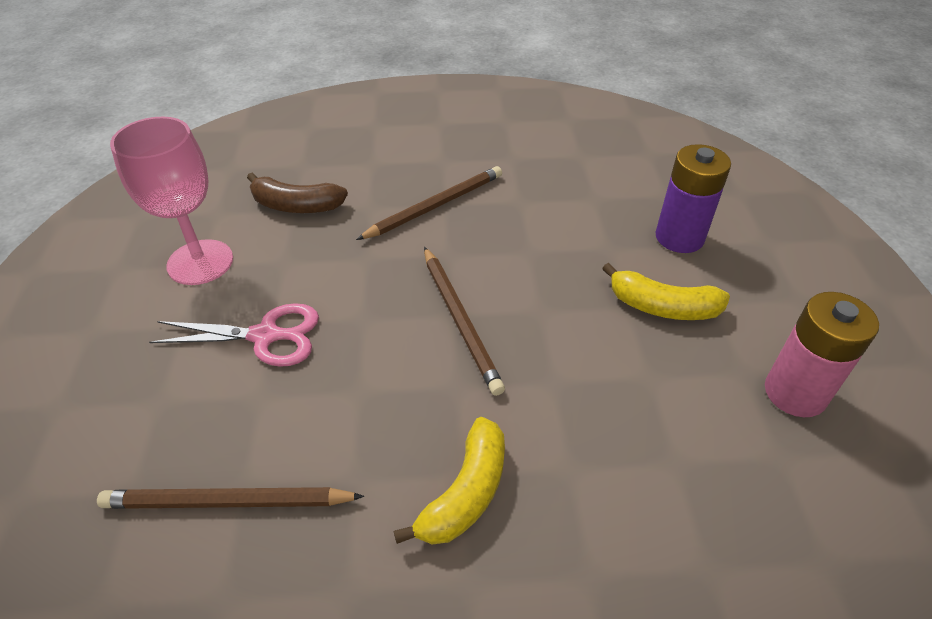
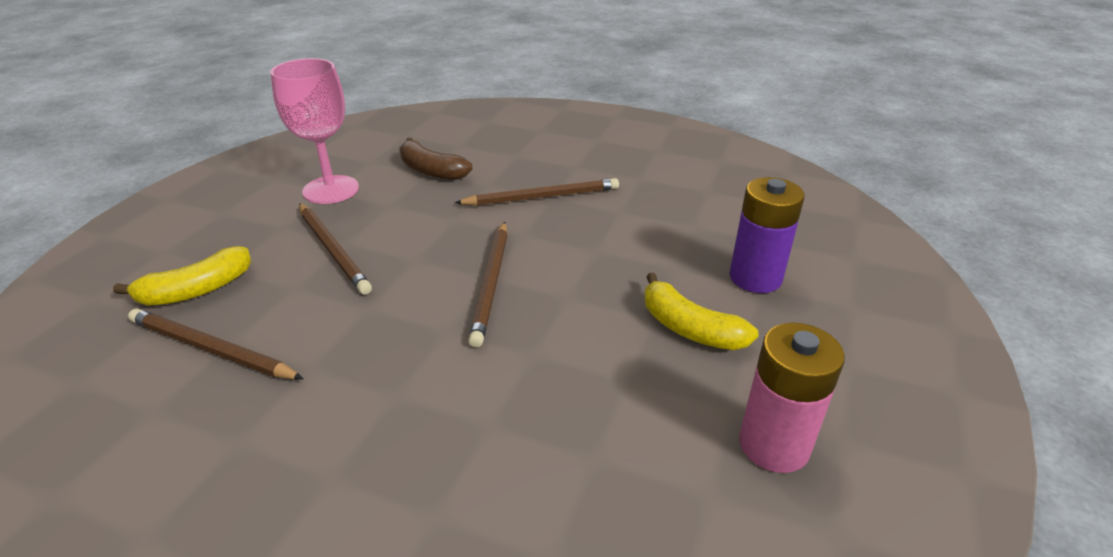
camera: 25 degrees right, 10 degrees down
pink scissors [149,303,319,367] -> brown pencil [299,203,372,295]
yellow banana [394,417,505,544] -> yellow banana moved to [113,246,251,305]

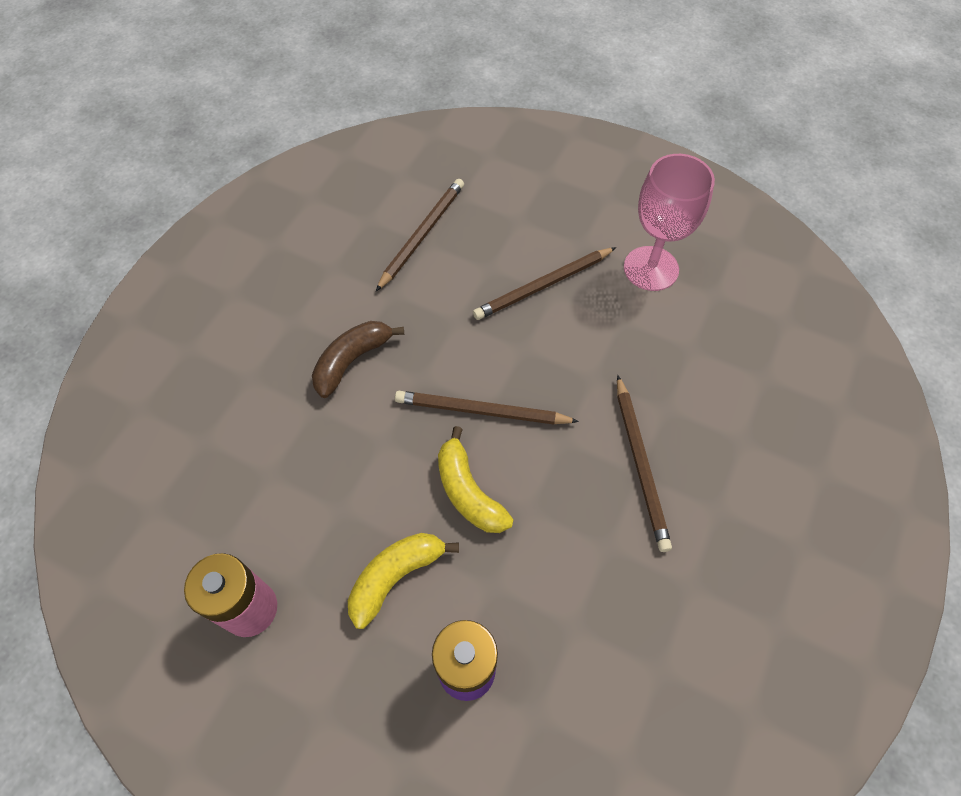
camera: 95 degrees right, 25 degrees up
yellow banana [113,246,251,305] -> yellow banana moved to [438,426,514,533]
brown banana [400,138,473,180] -> brown banana moved to [312,321,404,398]

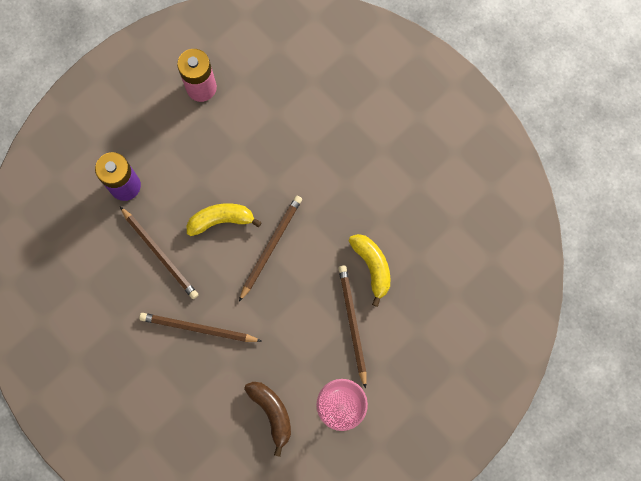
camera: 110 degrees right, 15 degrees up
brown banana [312,321,404,398] -> brown banana moved to [244,382,291,457]
yellow banana [348,533,459,629] -> yellow banana moved to [349,234,390,307]
brown pencil [376,179,464,291] -> brown pencil moved to [120,207,198,299]

